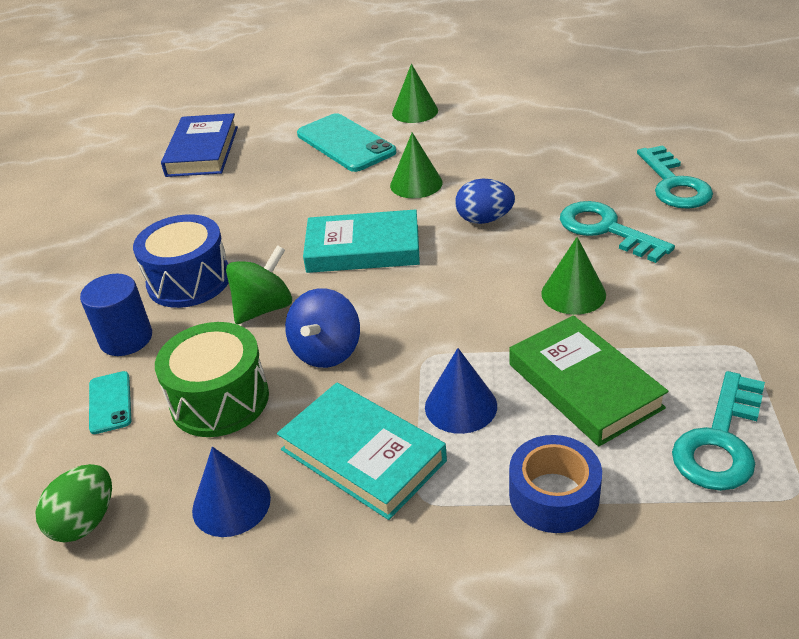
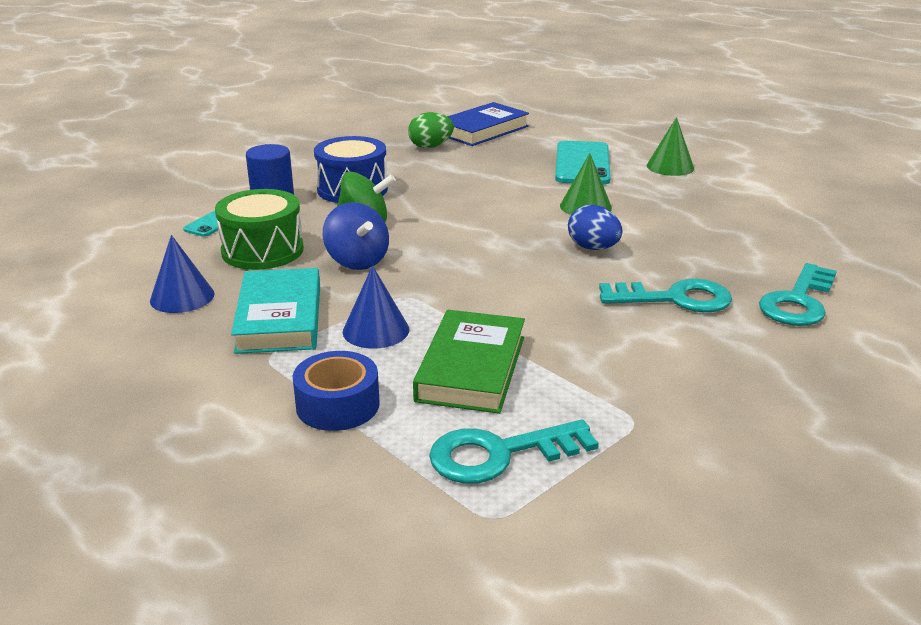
camera: 40 degrees right, 10 degrees down
green egg [36,464,112,542] -> green egg moved to [408,112,454,148]
blue spinning top [285,288,360,368] -> blue spinning top turned 90 degrees counterclockwise [323,202,389,270]
turquoise book [303,209,420,273] -> none
green cone [541,237,606,315] -> none
turquoise key [560,201,675,263] -> turquoise key turned 90 degrees clockwise [599,279,732,312]

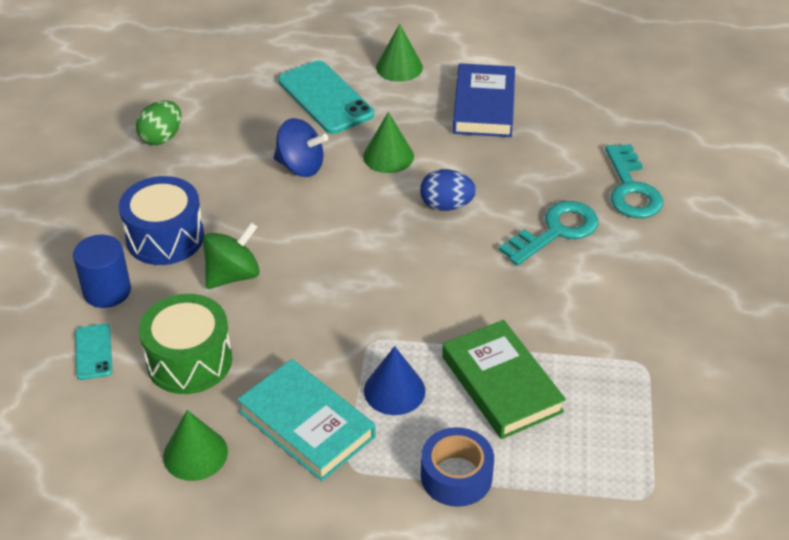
camera: 40 degrees left, 15 degrees up
blue cone [150,235,215,313] -> green cone [163,410,228,481]
blue spinning top [323,202,389,270] -> blue spinning top moved to [274,118,328,177]
turquoise key [429,420,599,484] -> none
blue book [447,102,529,146] -> blue book moved to [453,63,515,137]

